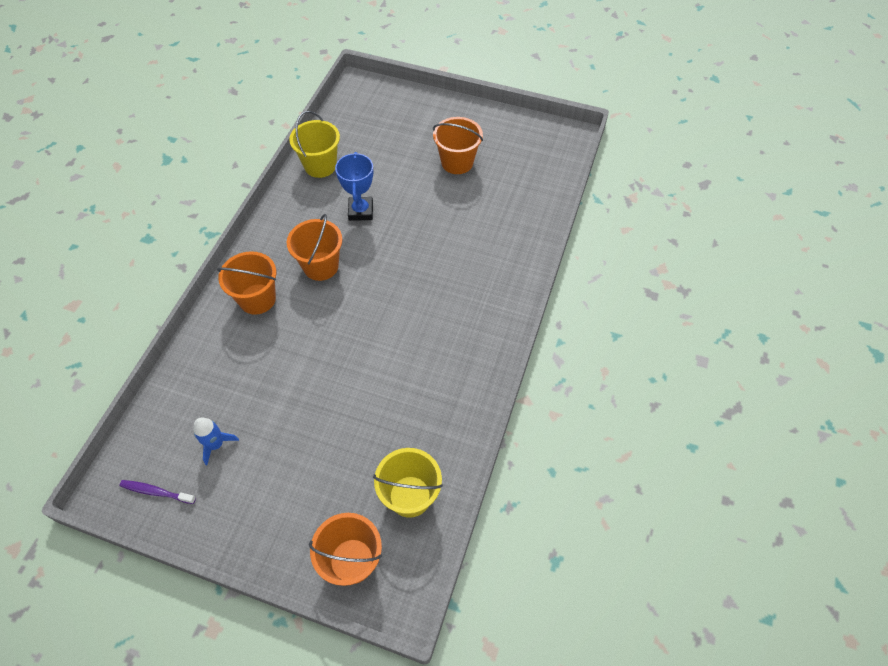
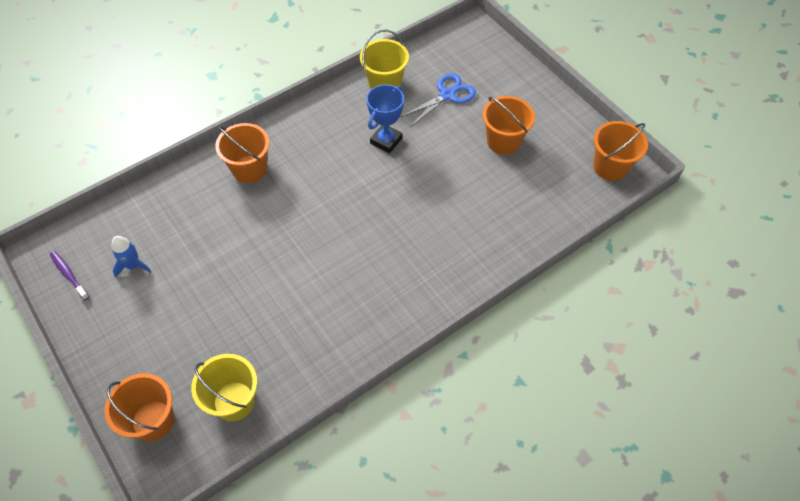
camera: 35 degrees right, 0 degrees up
orange bucket [287,214,342,281] -> orange bucket moved to [593,121,648,181]
none -> blue scissors [401,73,476,126]

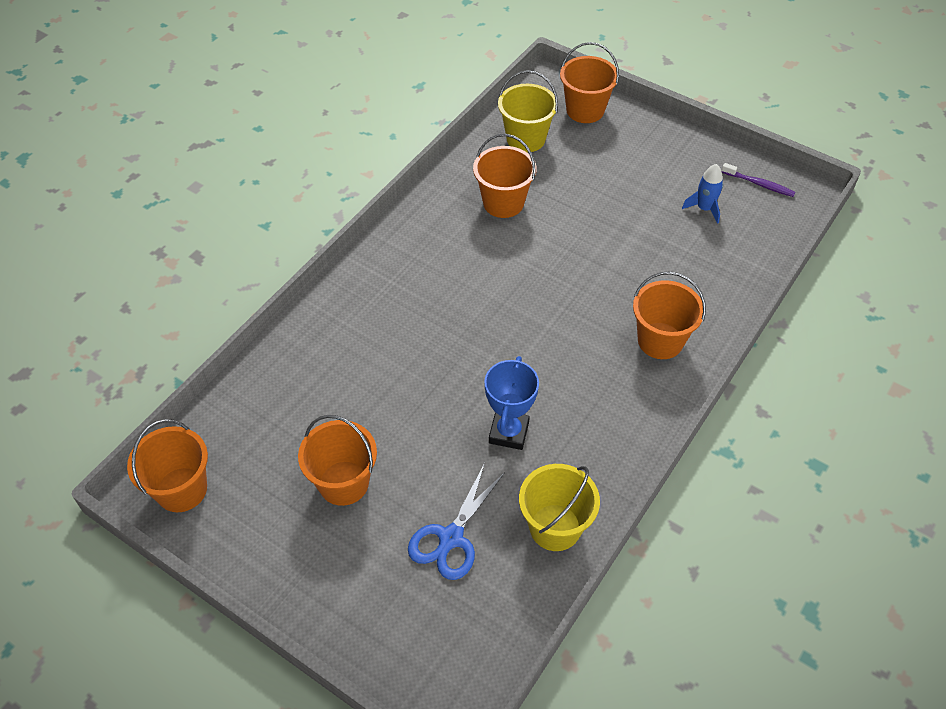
camera: 160 degrees right, 5 degrees down
none -> orange bucket [473,134,537,218]

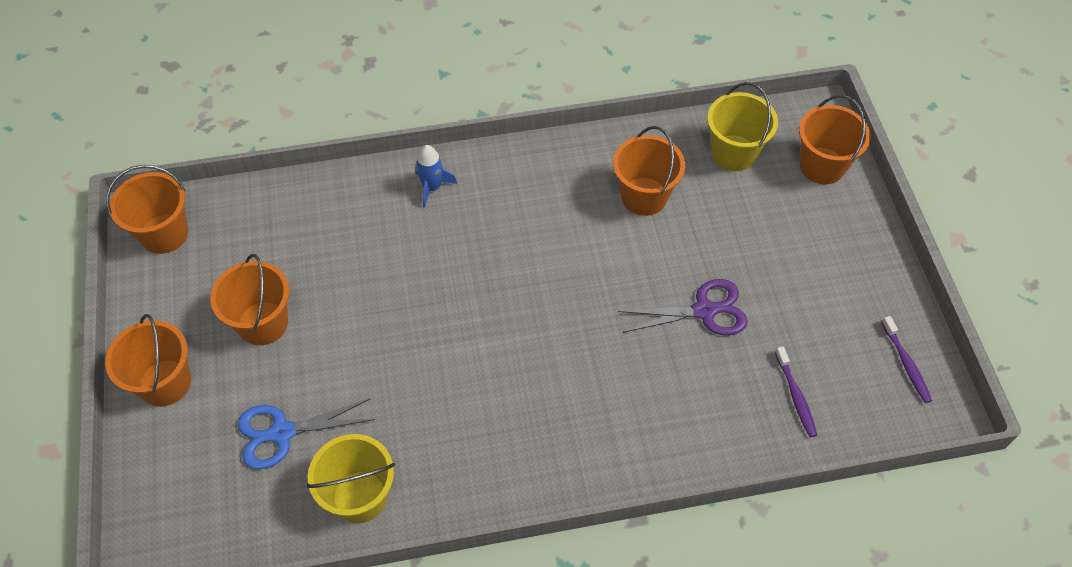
camera: 45 degrees right, 5 degrees up
blue trophy [484,356,539,450] -> none
orange bucket [633,271,706,359] -> orange bucket moved to [105,314,191,407]
blue rocket [682,164,723,224] -> blue rocket moved to [415,145,457,208]
none -> purple scissors [618,279,748,336]
none -> purple toothbrush [775,347,817,437]

